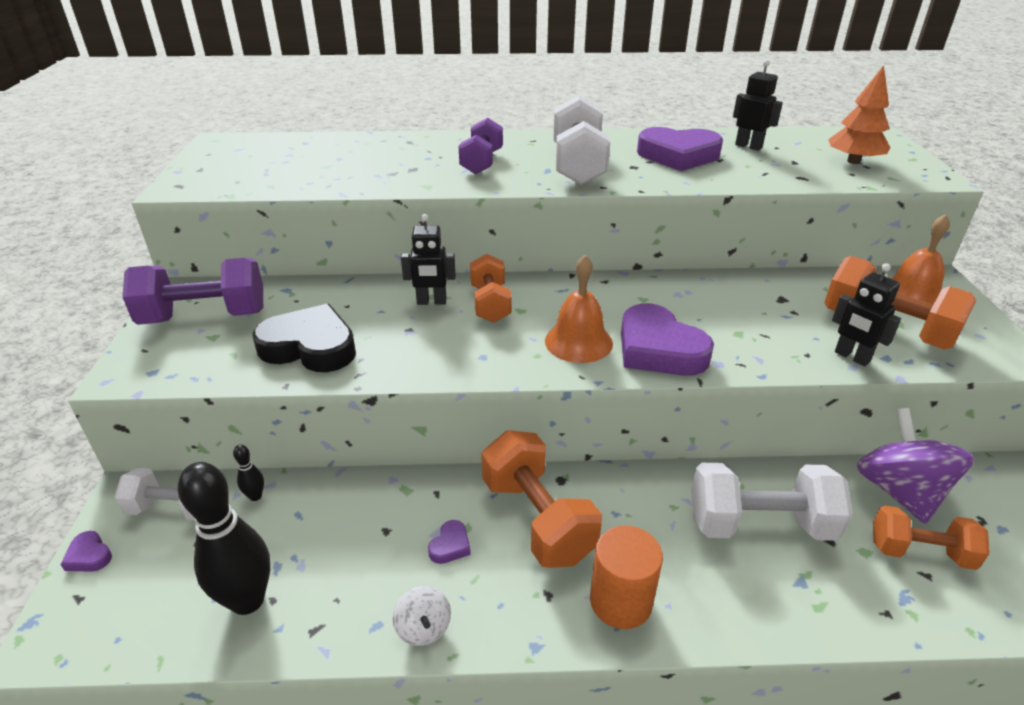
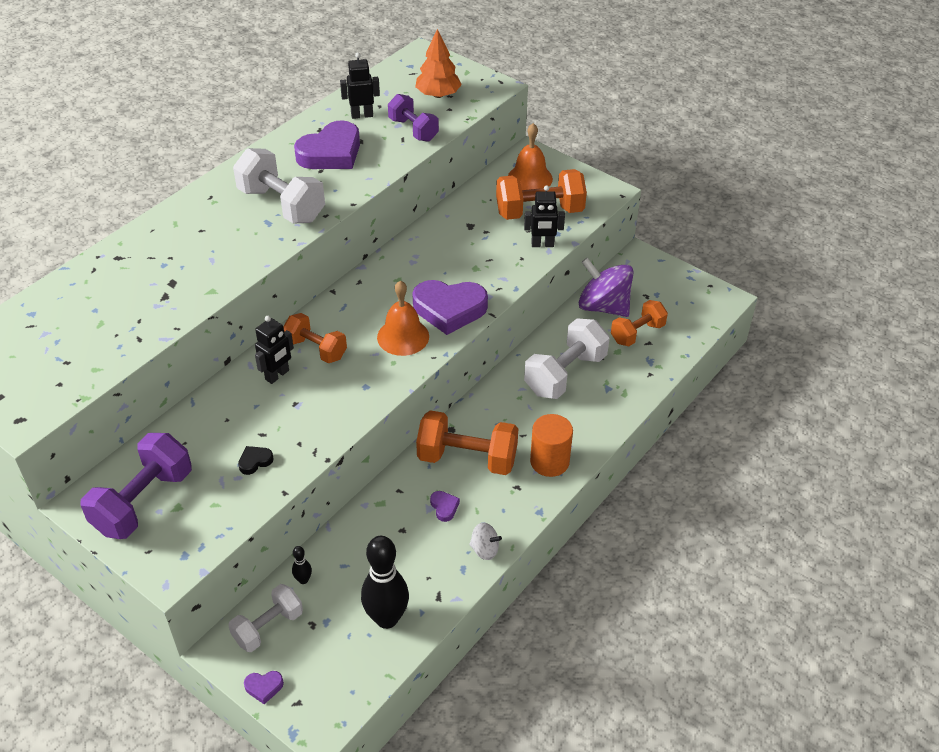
camera: 50 degrees left, 10 degrees up
black heart [253,304,356,372] -> black heart [238,446,273,475], size x0.42
purple dumbbell [459,118,503,174] -> purple dumbbell moved to [388,94,439,142]

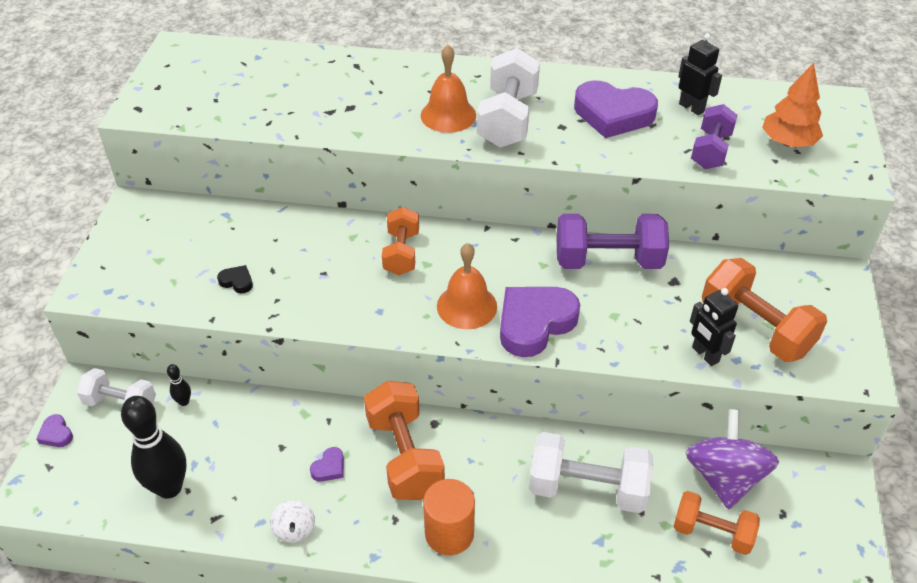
camera: 60 degrees right, 0 degrees up
purple dumbbell [81,433,192,539] -> purple dumbbell moved to [556,214,669,269]
black robot [255,316,294,384] -> none
purple heart [412,280,488,335] -> purple heart turned 75 degrees clockwise [500,287,580,357]
orange bell [508,123,553,190] -> orange bell moved to [421,45,476,133]

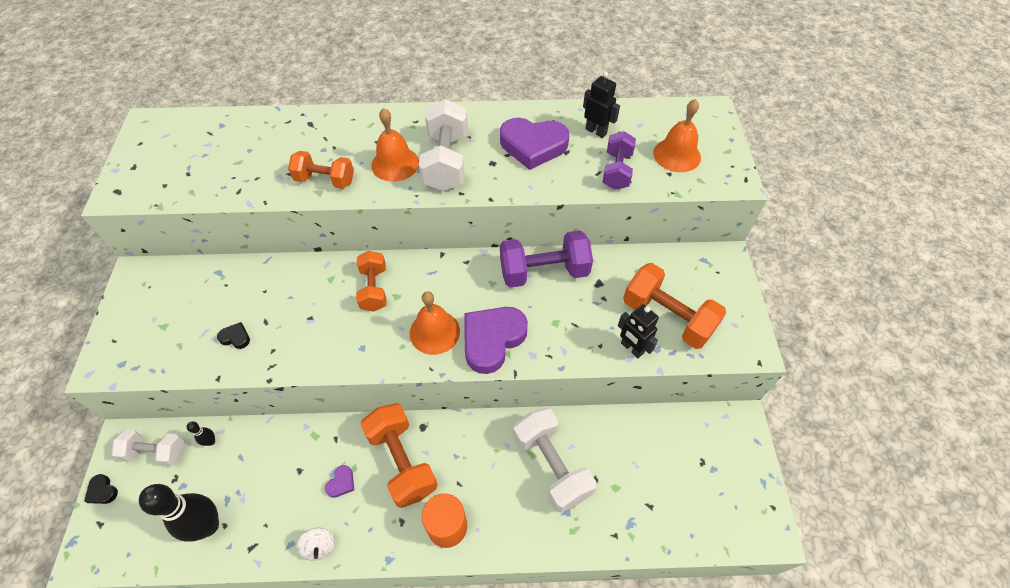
camera: 10 degrees left, 10 degrees up
purple heart [36,414,73,447] -> black heart [84,474,118,504]
white dumbbell [529,432,653,513] -> white dumbbell turned 60 degrees clockwise [513,407,596,513]
orange dumbbell [673,491,760,555] -> orange dumbbell moved to [288,151,354,189]
purple spinning top [685,409,779,509] -> none
orange tree [762,63,823,147] -> orange bell [653,99,701,172]

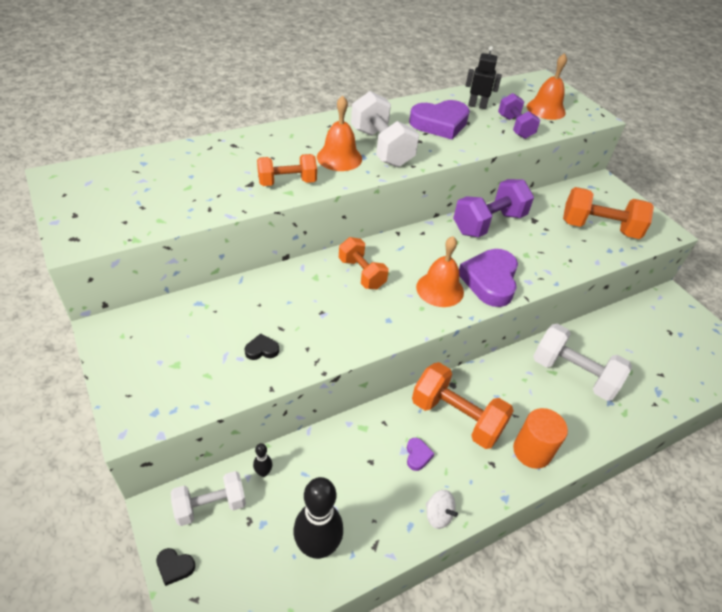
camera: 30 degrees left, 10 degrees down
black robot [618,304,659,358] -> none

